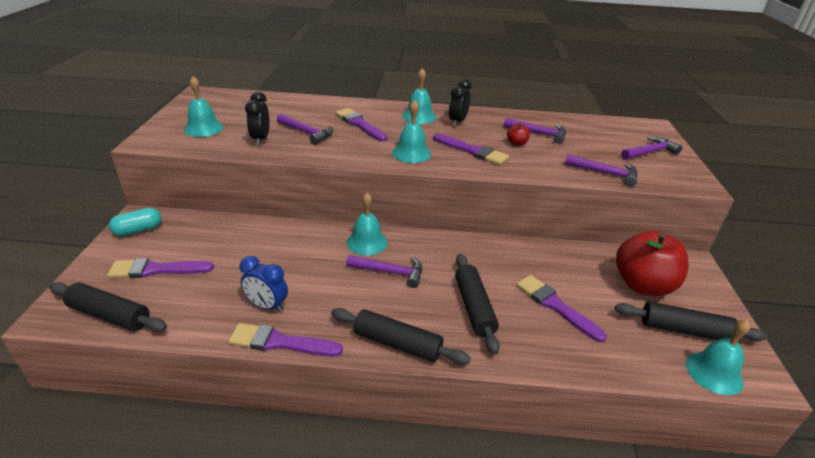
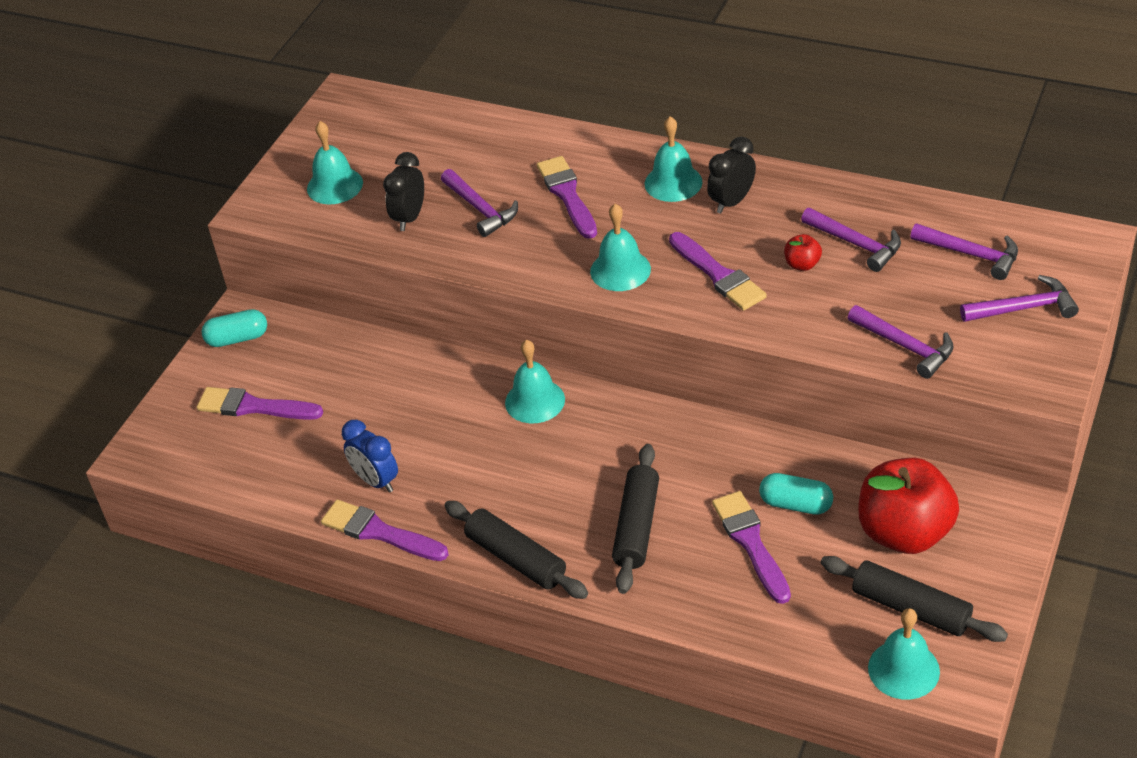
camera: 25 degrees right, 10 degrees up
black rolling pin [49,282,167,332] -> none
purple hammer [346,255,422,288] -> purple hammer moved to [910,223,1018,280]
none -> turquoise capsule [759,473,833,515]

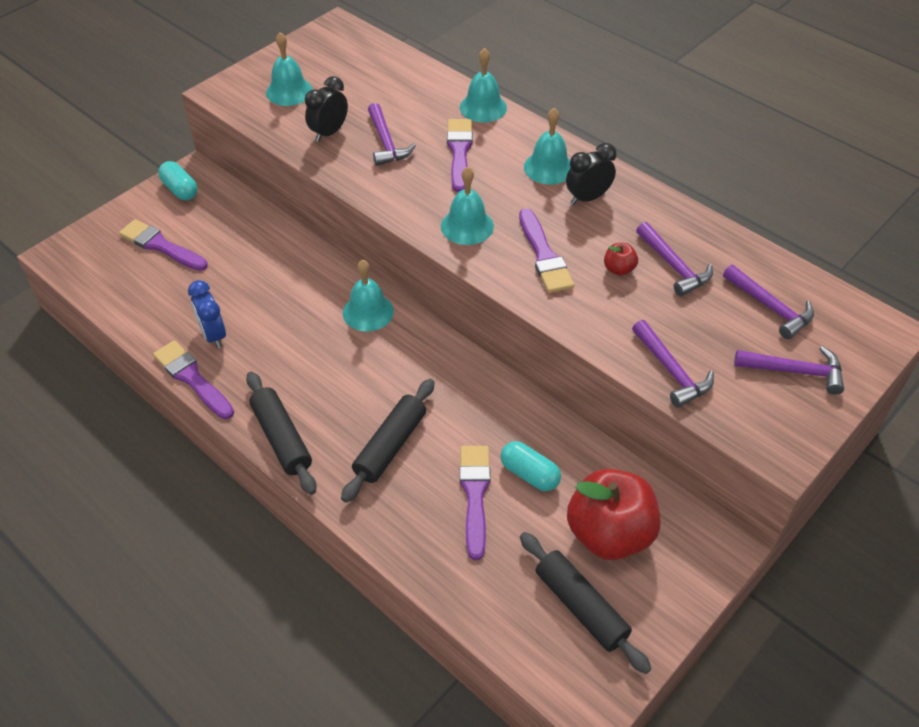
camera: 15 degrees right, 5 degrees up
turquoise capsule [201,309,267,347] -> turquoise capsule turned 45 degrees clockwise [158,161,198,200]
turquoise bell [868,608,940,700] -> turquoise bell moved to [460,48,507,122]

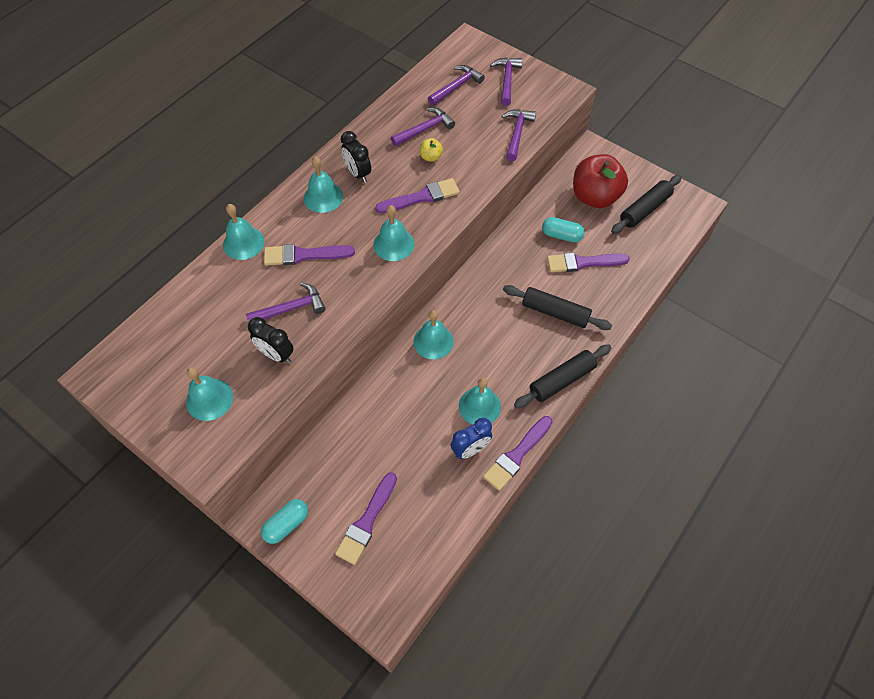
camera: 95 degrees left, 10 degrees up
turquoise capsule [501,441,561,491] -> turquoise capsule turned 75 degrees clockwise [542,217,585,242]
red apple [604,243,638,276] -> yellow apple [420,138,443,162]
purple hammer [632,320,714,407] -> purple hammer turned 45 degrees counterclockwise [502,109,536,161]
none -> turquoise bell [459,378,501,424]

